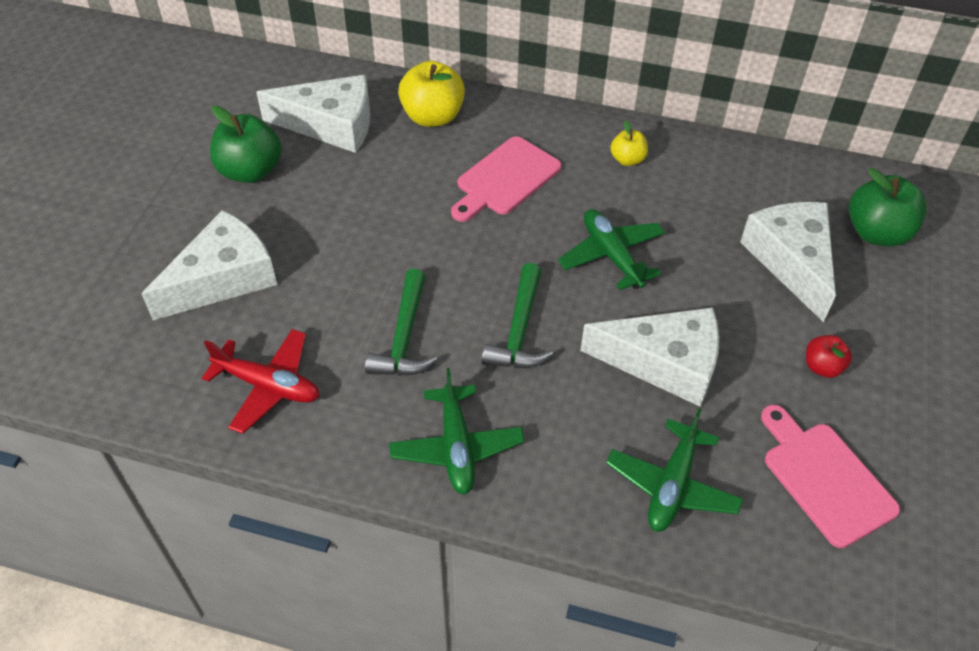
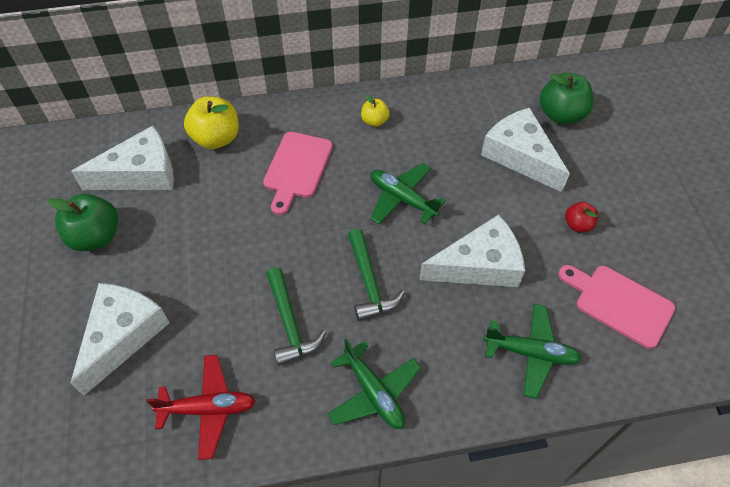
camera: 25 degrees left, 5 degrees up
green plane [606,408,743,532] -> green plane turned 75 degrees counterclockwise [483,304,582,399]

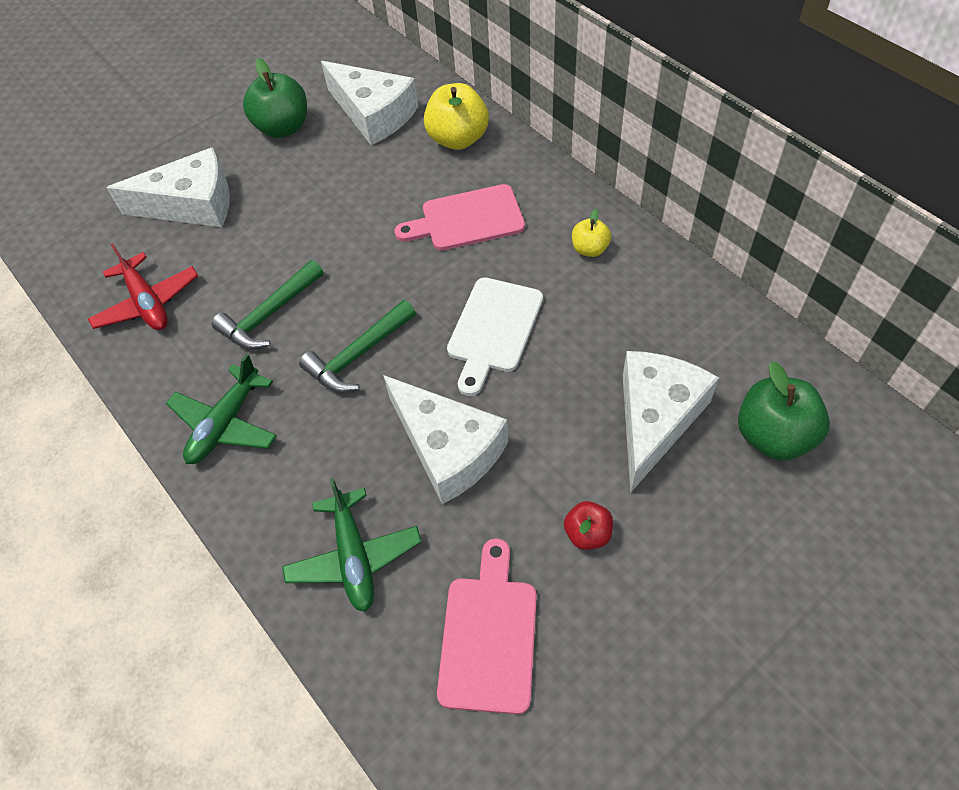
camera: 65 degrees right, 0 degrees up
green plane [370,163,446,224] -> white cutting board [447,278,543,396]

